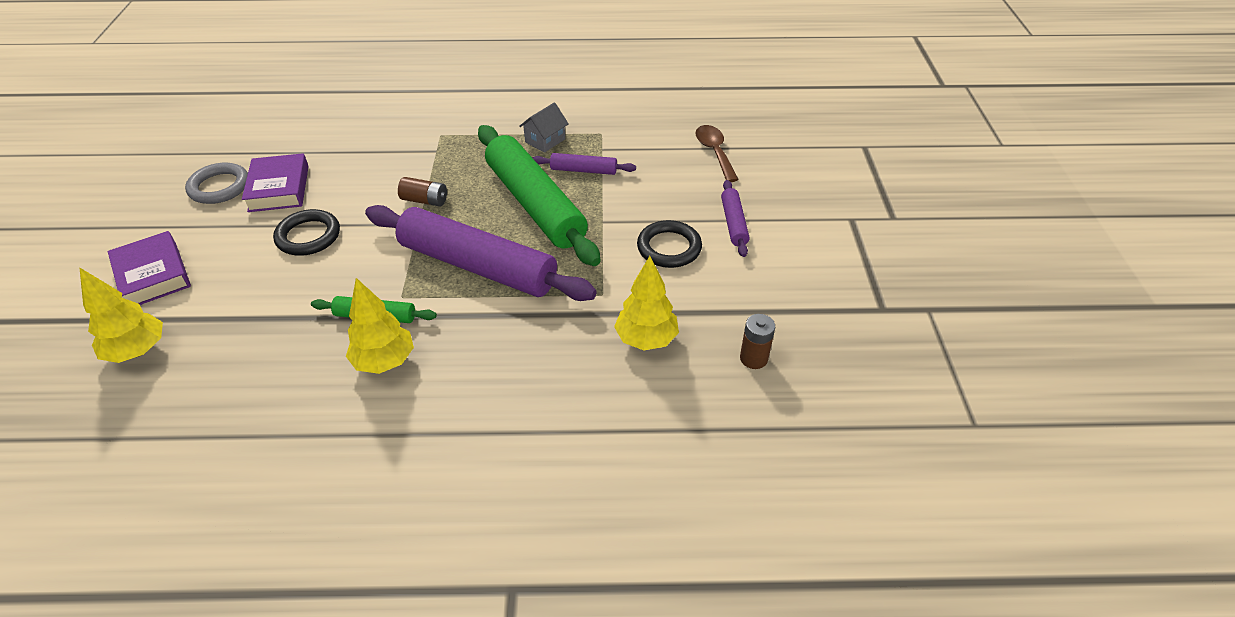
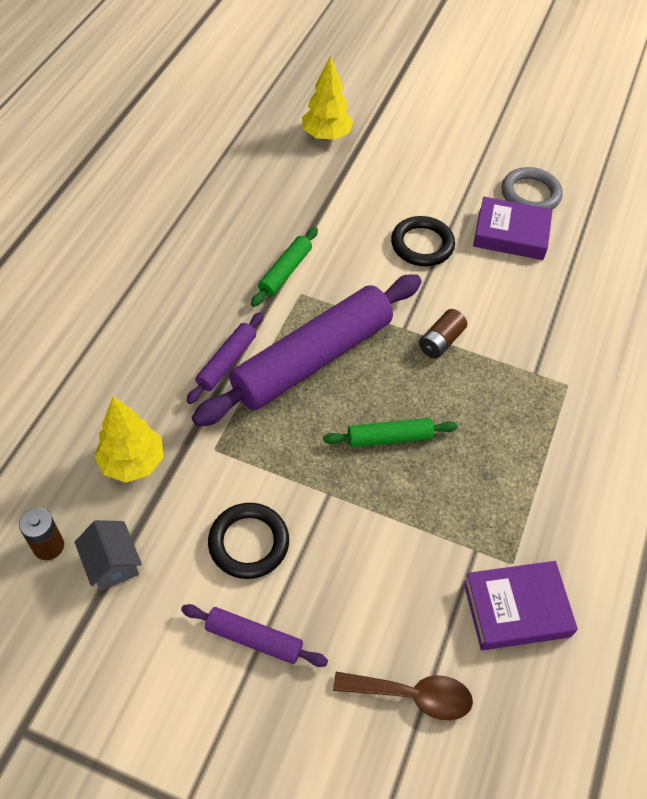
camera: 110 degrees right, 10 degrees up
purple book [107,231,191,305] -> purple book moved to [463,561,578,650]
yellow tree [346,278,414,374] -> none
green rolling pin [478,125,601,266] -> green rolling pin [323,418,458,447], size x0.45
grey house [519,102,569,153] -> grey house moved to [74,520,142,591]
purple rolling pin [532,153,636,175] -> purple rolling pin moved to [187,312,264,404]

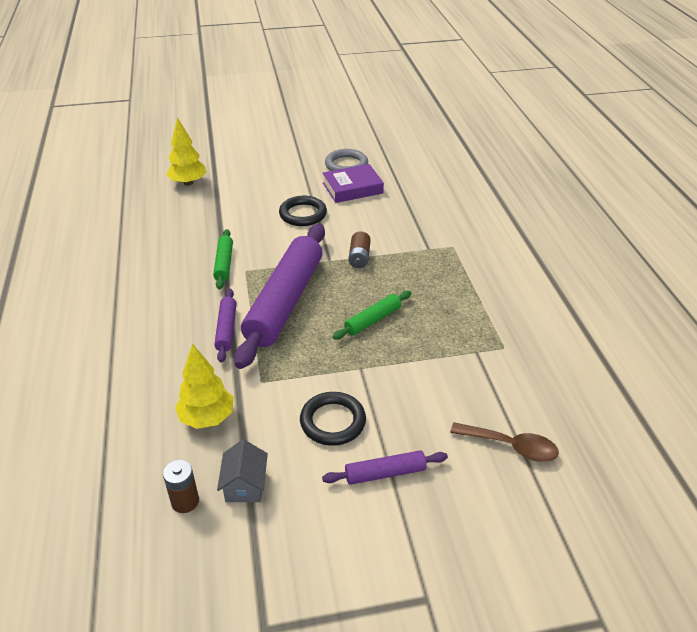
camera: 30 degrees left, 15 degrees down
grey house [74,520,142,591] -> grey house turned 60 degrees clockwise [217,439,268,502]
brown spoon [333,672,473,720] -> brown spoon turned 45 degrees clockwise [450,422,559,462]
purple book [463,561,578,650] -> none

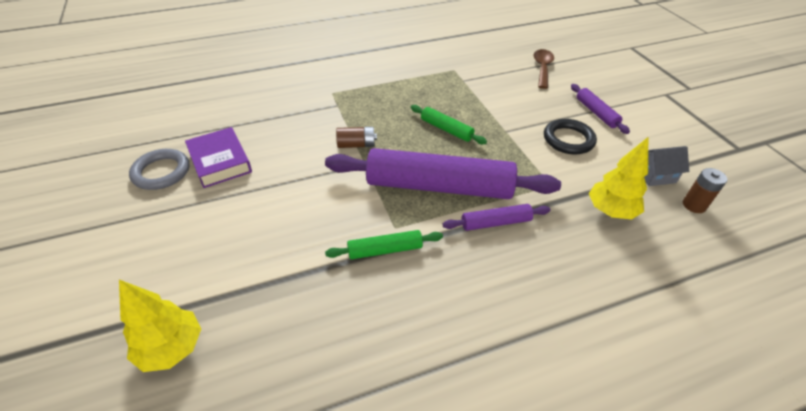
camera: 100 degrees left, 5 degrees up
black ring [279,196,327,226] -> none

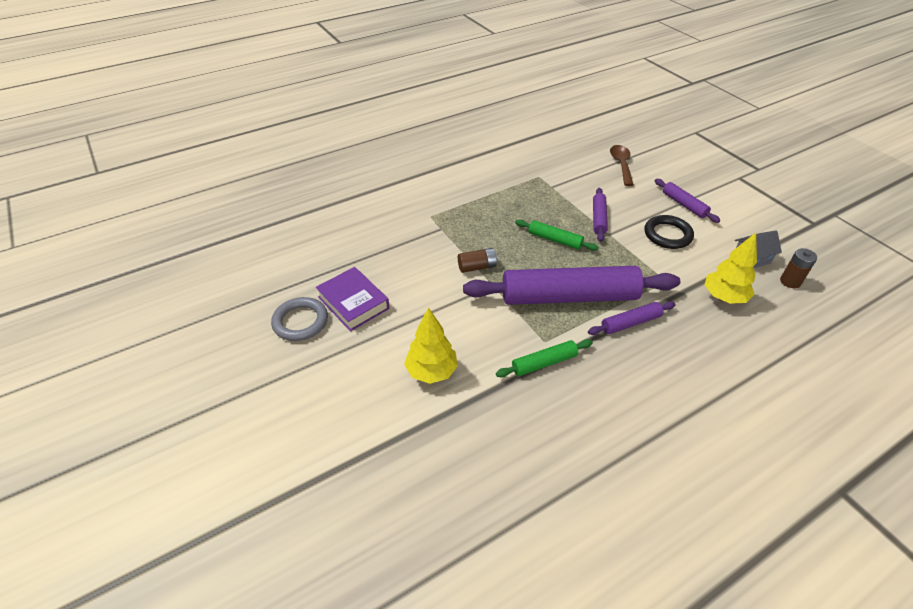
camera: 10 degrees left, 0 degrees up
yellow tree [119,280,201,372] -> yellow tree moved to [404,307,458,384]
none -> purple rolling pin [593,188,608,242]

